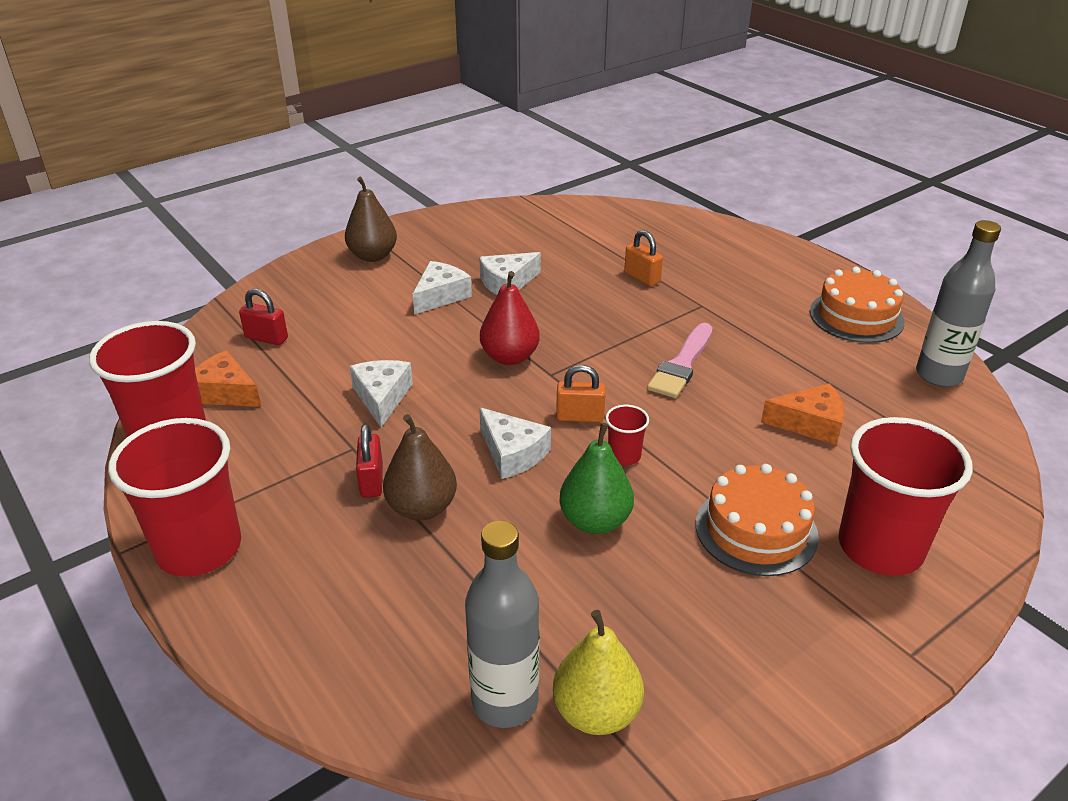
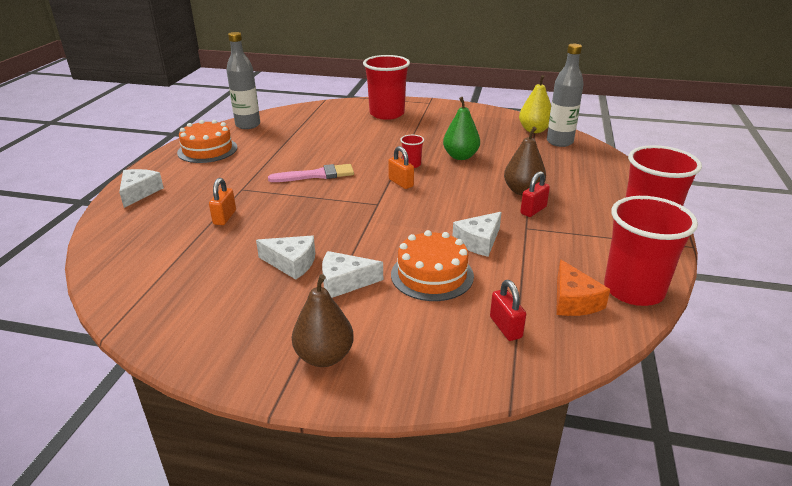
camera: 130 degrees left, 5 degrees down
white cheese [479,407,551,479] -> white cheese moved to [119,169,164,208]
red pear [480,271,540,365] -> none
orange cake [696,464,819,576] -> orange cake moved to [391,230,474,301]
orange cheese [761,383,844,445] -> none

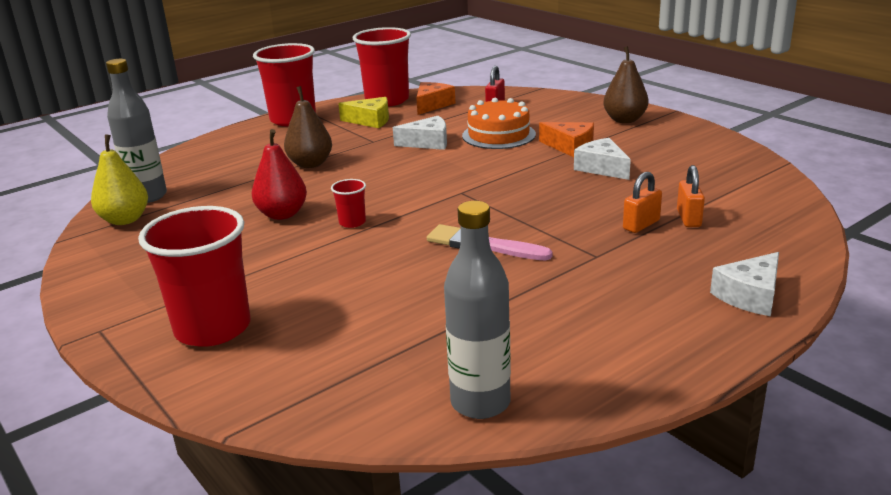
camera: 140 degrees left, 5 degrees down
orange cake [177,120,237,163] -> none
white cheese [322,251,383,298] -> orange cheese [539,122,594,157]
orange padlock [388,146,414,189] -> orange padlock moved to [677,165,705,227]
green pear [443,97,480,160] -> red pear [252,129,307,220]
red padlock [520,171,550,217] -> none
none -> yellow cheese [338,97,389,128]

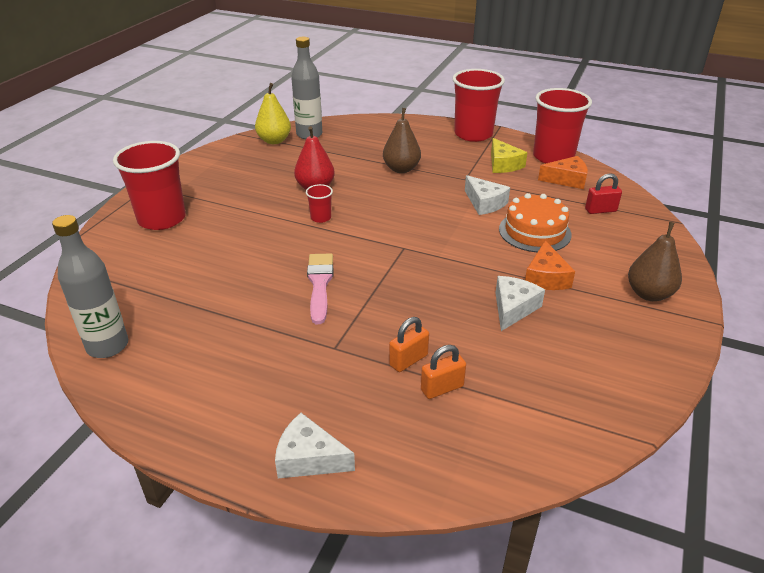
camera: 60 degrees right, 10 degrees up
orange padlock [623,172,662,233] -> orange padlock turned 60 degrees counterclockwise [389,317,429,372]

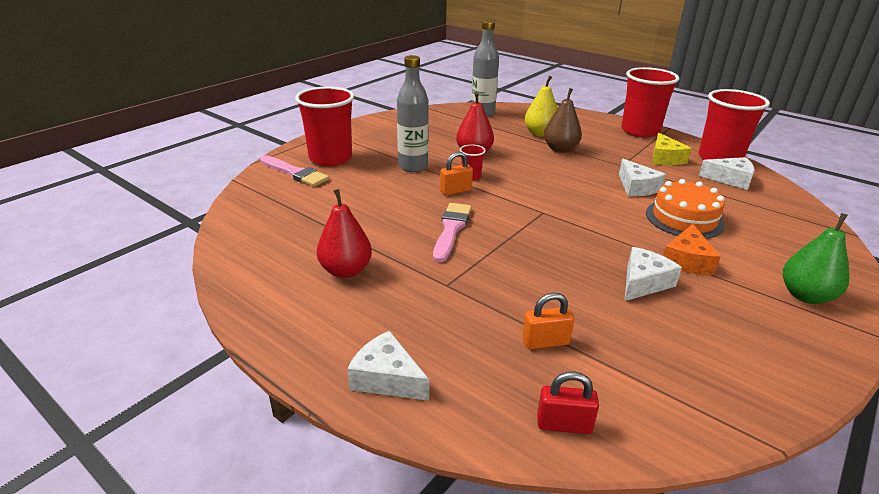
camera: 15 degrees right, 5 degrees down
grey bottle [52,215,128,358] -> grey bottle moved to [397,55,429,172]
yellow pear [255,83,291,144] -> yellow pear moved to [525,76,558,137]
orange padlock [389,317,429,372] -> orange padlock moved to [440,152,473,195]
orange cheese [538,156,588,189] -> white cheese [699,157,755,190]
red padlock [585,173,622,214] -> red padlock moved to [537,371,599,434]
brown pear [628,222,682,301] -> green pear [783,213,849,304]
none -> pink brush [260,155,329,187]
none -> red pear [317,189,372,278]

